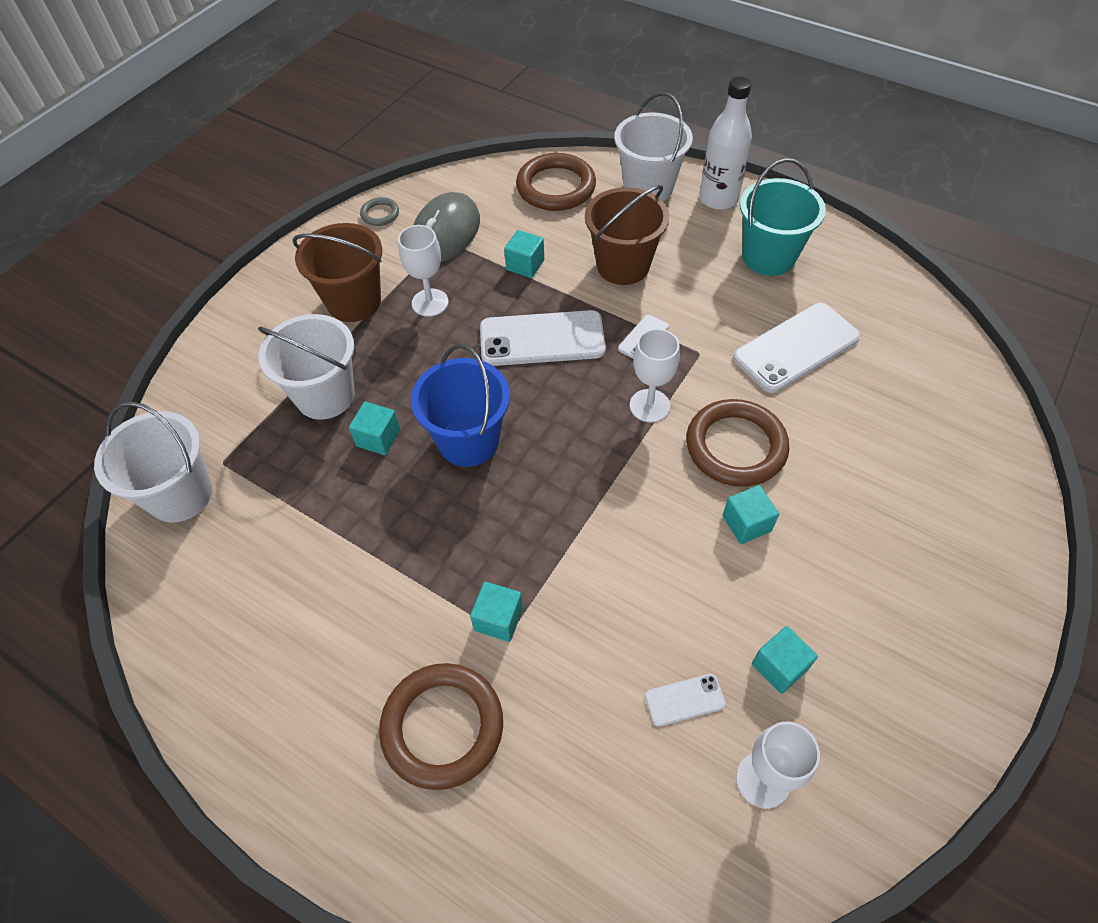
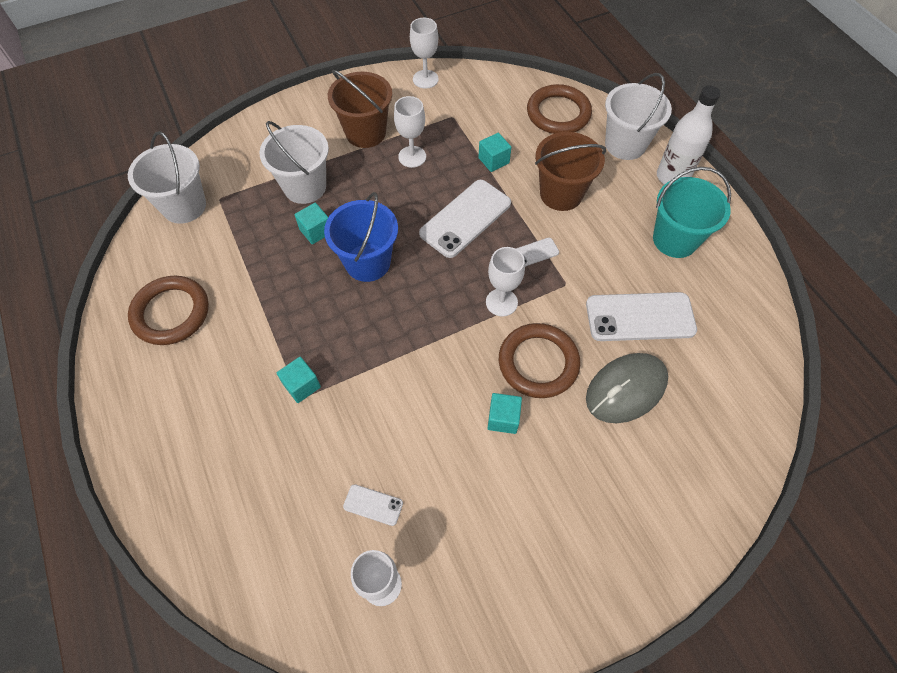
camera: 30 degrees right, 5 degrees up
grey ring [360,197,399,226] -> white goblet [410,18,439,89]
brown ring [379,663,503,790] -> brown ring moved to [128,276,209,345]
grey mouse [414,192,480,262] -> grey mouse moved to [586,353,668,423]
white phone [480,310,606,366] -> white phone turned 75 degrees counterclockwise [419,180,511,258]
turquoise cube [752,626,818,694] -> none

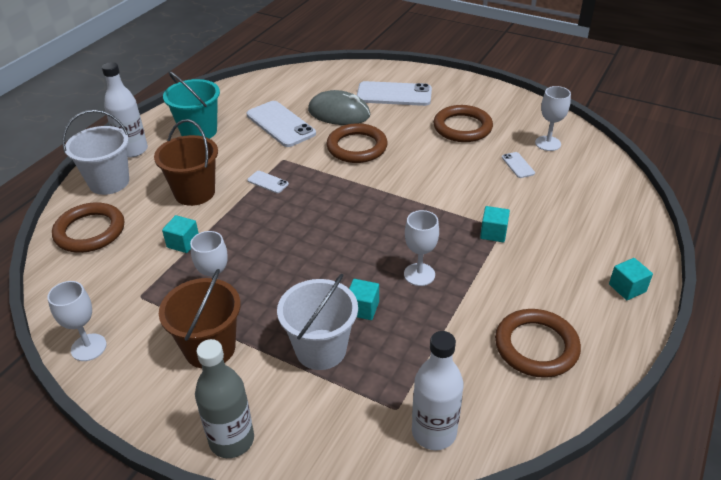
camera: 125 degrees left, 20 degrees down
white bucket [128,131,206,224] -> white bottle [412,331,464,450]
blue bucket [324,192,398,282] -> none
white phone [419,180,511,258] -> white phone moved to [357,81,432,106]
white goblet [486,247,525,317] -> white goblet moved to [404,210,439,286]
turquoise cube [488,393,522,434] -> turquoise cube moved to [609,258,653,300]
none -> grey bottle [195,339,254,458]
none -> brown ring [433,105,493,142]

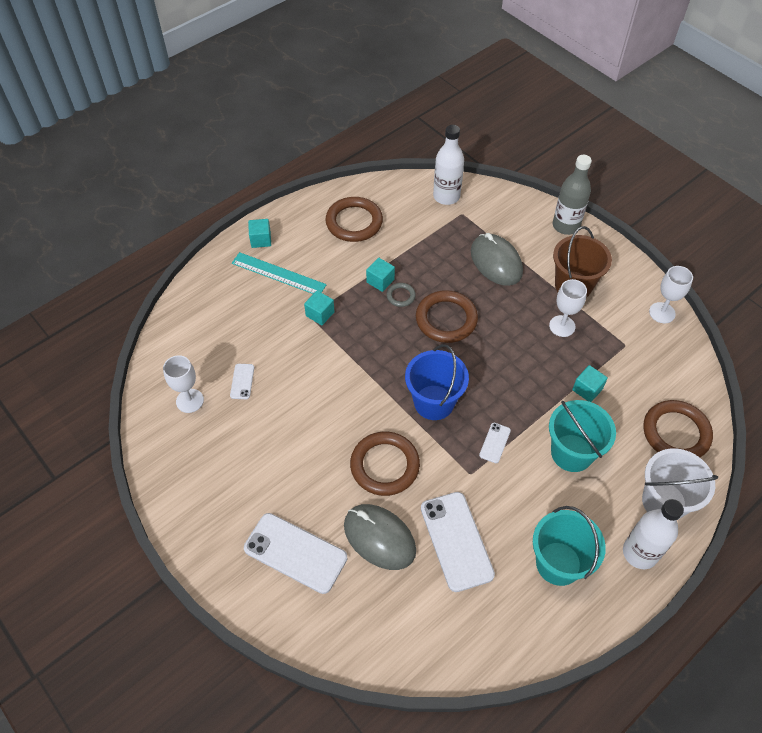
camera: 160 degrees left, 15 degrees up
brown bucket [154,119,218,206] -> turquoise bucket [549,400,616,472]
white phone [247,171,289,193] -> white phone turned 60 degrees clockwise [479,423,511,463]
white bucket [277,274,358,370] -> grey mouse [471,233,523,286]
turquoise cube [349,279,379,320] -> turquoise cube moved to [366,258,395,292]
white goblet [404,210,439,286] -> grey ring [387,283,416,307]
brown ring [433,105,493,142] -> brown ring moved to [416,290,478,343]
none -> turquoise ruler [232,252,327,294]
none -> blue bucket [405,344,469,420]

